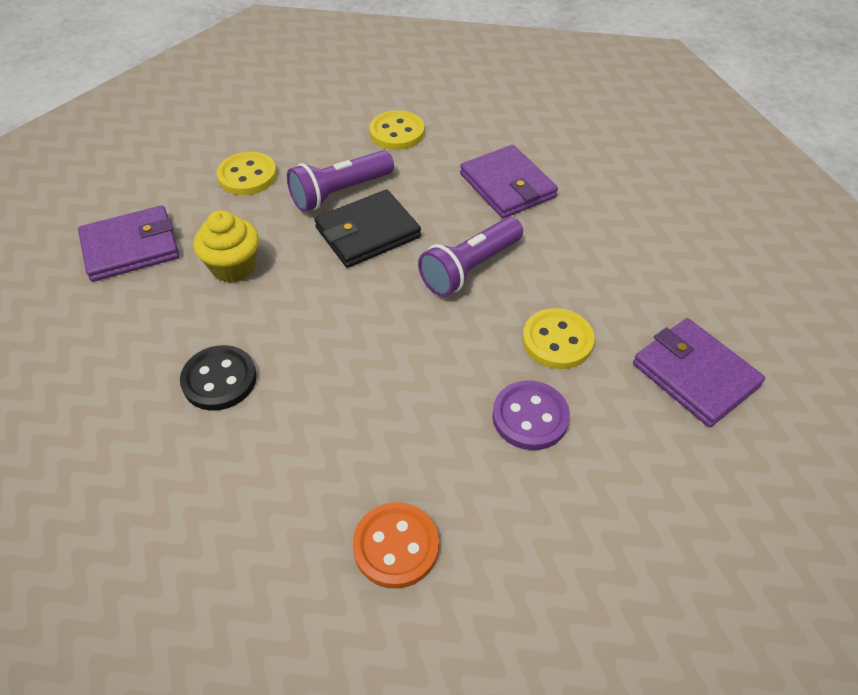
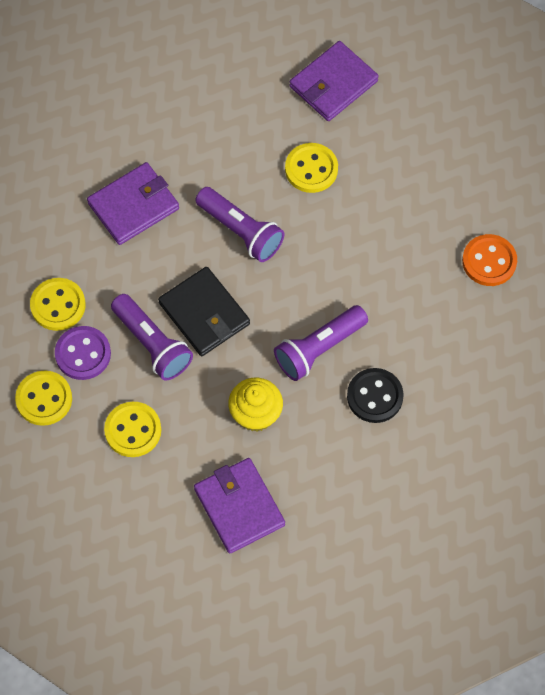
camera: 95 degrees left, 15 degrees up
purple button [492,380,570,450] -> purple button moved to [55,326,111,380]
none -> yellow button [15,371,72,426]
none -> purple flashlight [274,305,368,381]

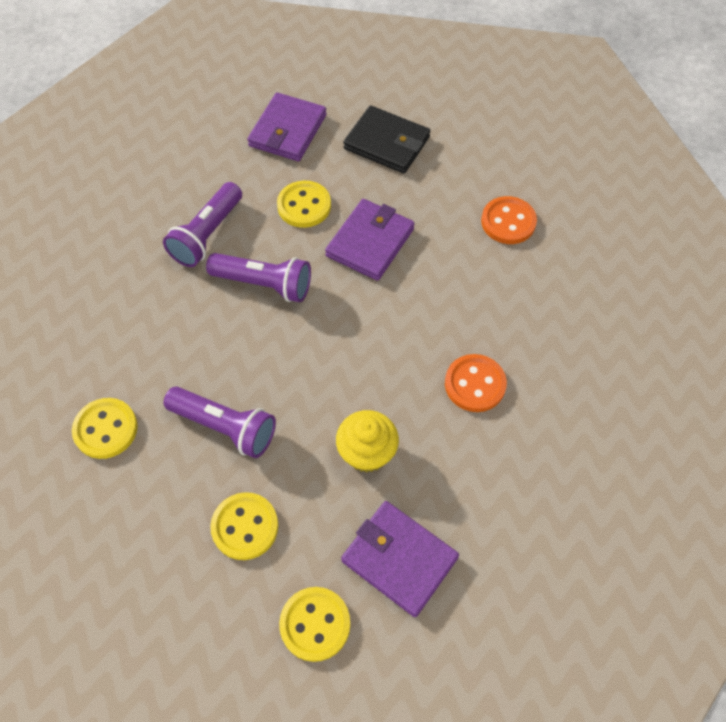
camera: 25 degrees left, 5 degrees down
yellow button [15,371,72,426] -> yellow button moved to [279,587,350,662]
purple button [55,326,111,380] -> none
purple wallet [87,162,179,245] -> purple wallet moved to [325,199,415,281]
black wallet [158,267,250,356] -> black wallet moved to [343,106,430,173]
purple flashlight [274,305,368,381] -> purple flashlight moved to [163,182,242,267]
black button [347,368,404,423] -> orange button [445,354,507,412]

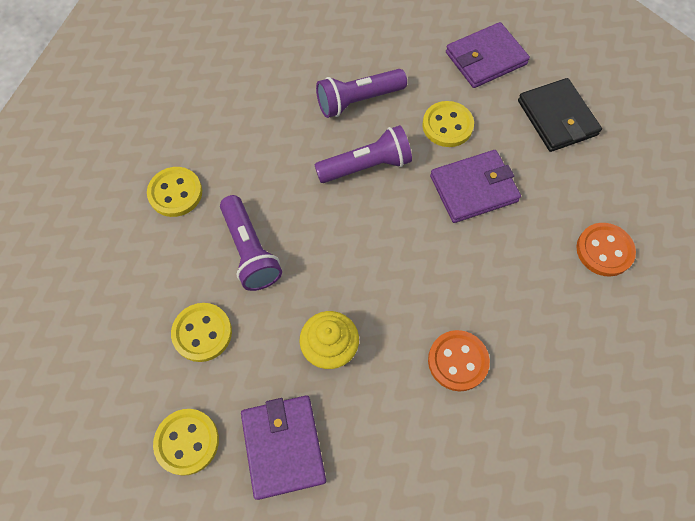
camera: 40 degrees right, 5 degrees up
purple flashlight [206,253,311,302] -> purple flashlight turned 75 degrees counterclockwise [314,125,412,183]

